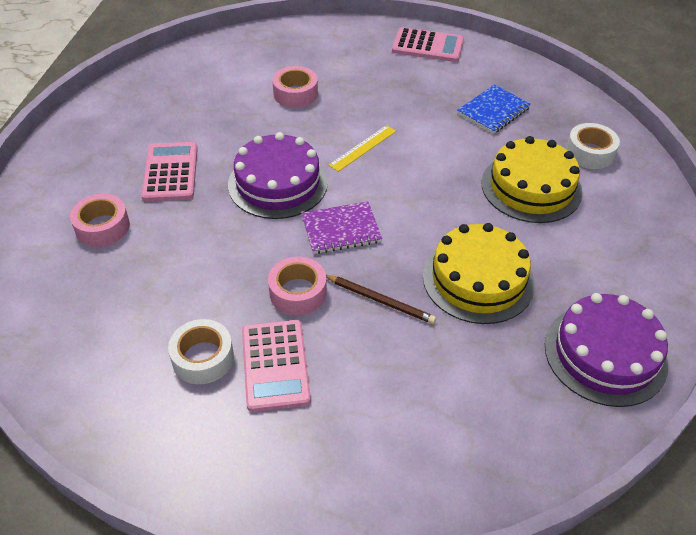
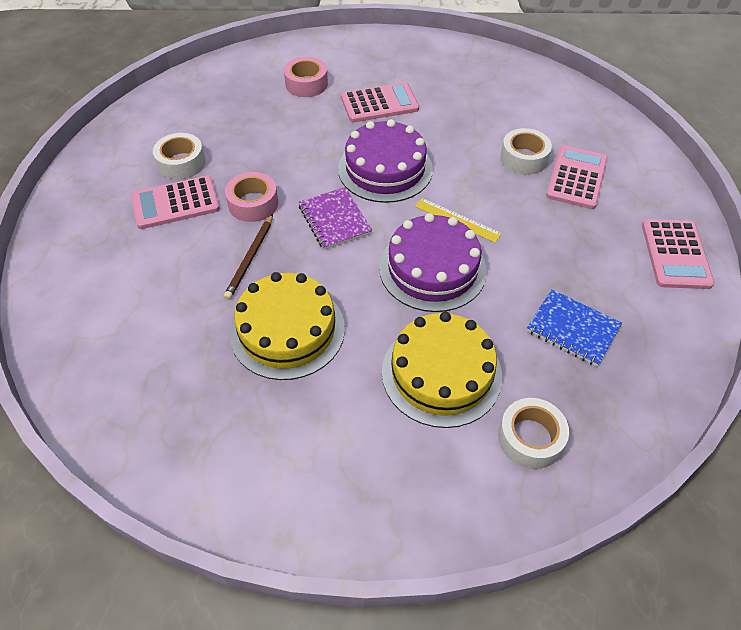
camera: 80 degrees right, 5 degrees up
pink tape [272,66,318,108] -> white tape [500,128,552,175]
purple cake [545,293,668,407] -> purple cake moved to [379,213,487,312]
none -> pink calculator [546,145,608,209]

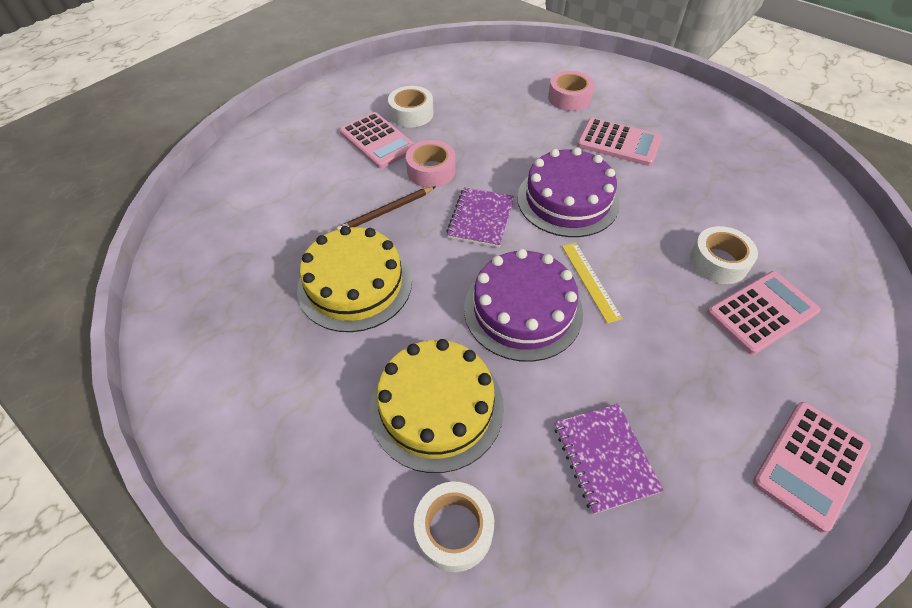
camera: 40 degrees right, 0 degrees up
pink calculator [131,175,220,229] -> pink calculator turned 150 degrees counterclockwise [339,112,415,169]
blue notebook [526,290,622,366] -> purple notebook [554,404,664,514]

